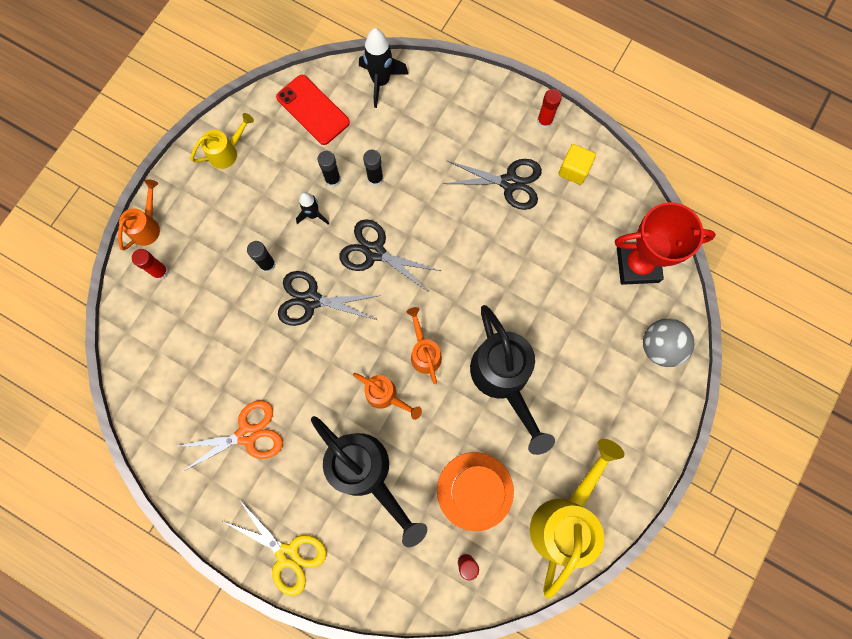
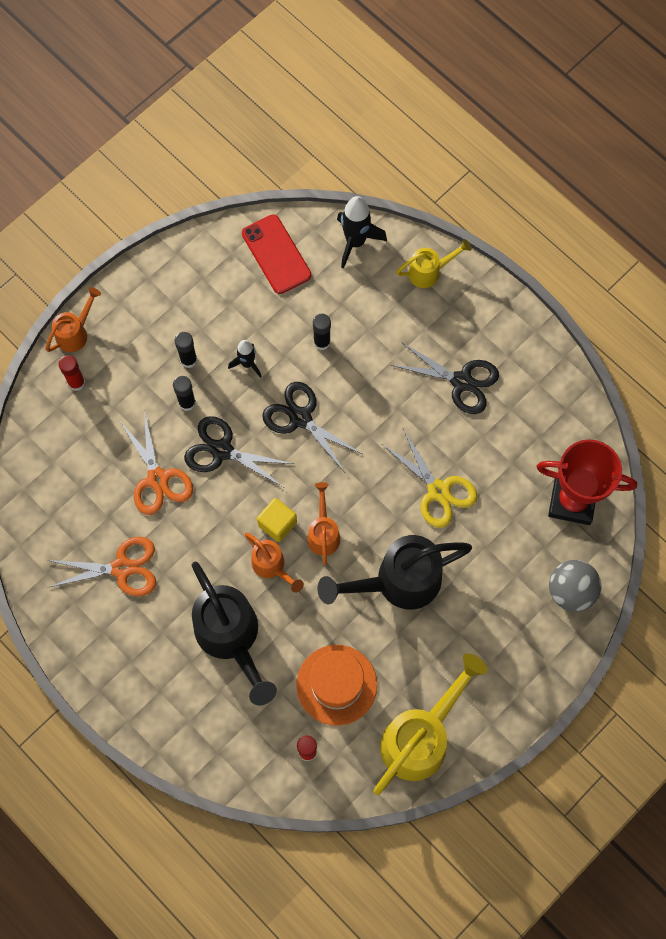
camera: 15 degrees right, 5 degrees down
yellow watering can [190,113,254,169] -> yellow watering can moved to [396,239,471,288]
yellow scissors [222,499,327,596] -> yellow scissors moved to [382,429,477,528]
black glue stick [318,151,341,187] -> black glue stick moved to [175,332,197,368]
black watering can [470,305,555,455] -> black watering can turned 75 degrees clockwise [317,535,472,609]
red glue stick [537,89,562,129] -> none
yellow cube [558,144,596,185] -> yellow cube moved to [257,498,297,542]
none -> orange scissors [120,410,193,515]

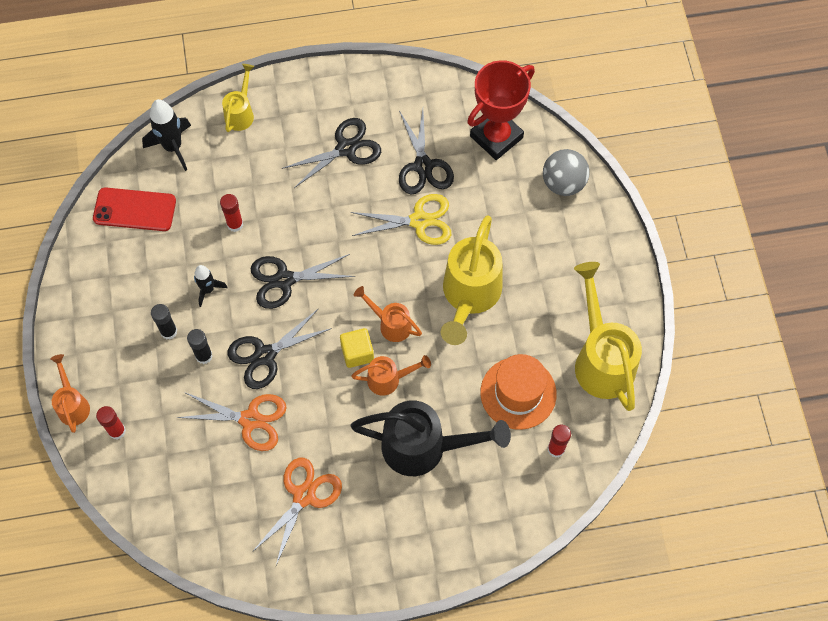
camera: 55 degrees left, 5 degrees down
black glue stick [313,314,331,350] -> red glue stick [220,194,243,232]
black watering can [317,535,472,609] -> yellow watering can [441,215,502,345]
none -> black scissors [399,109,454,194]

